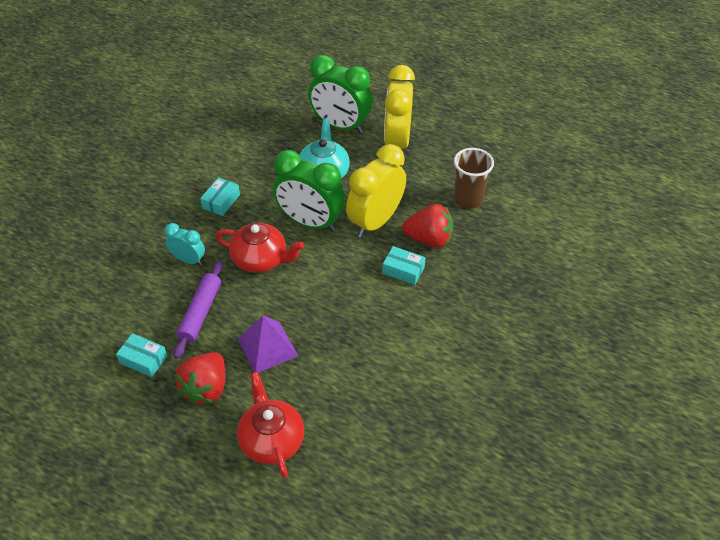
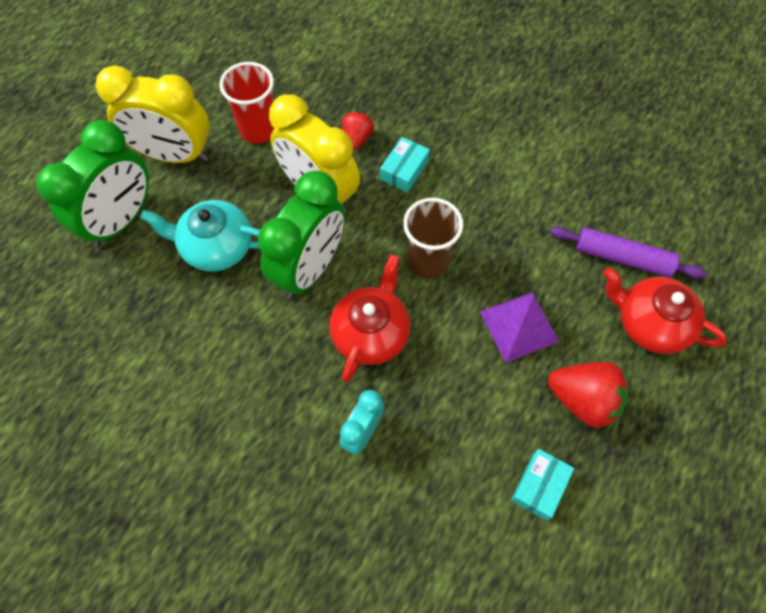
camera: 85 degrees left, 15 degrees up
purple rolling pin [173,260,223,359] -> purple rolling pin moved to [550,226,706,279]
turquoise box [200,177,240,216] -> none
red teapot [237,372,304,478] -> red teapot turned 45 degrees clockwise [603,267,727,354]
red strawberry [402,204,453,248] -> red strawberry [342,112,374,150], size x0.60
brown cup [454,148,494,209] -> brown cup moved to [403,198,463,279]
none -> red cup [219,62,274,143]

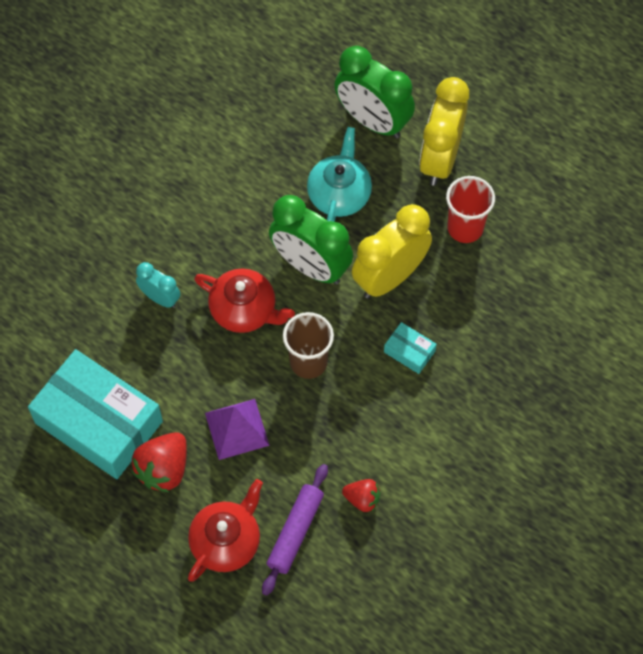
camera: 95 degrees right, 0 degrees up
red strawberry [342,112,374,150] -> red strawberry moved to [342,479,380,512]
turquoise box [511,449,574,521] -> turquoise box [28,349,163,479], size x2.43

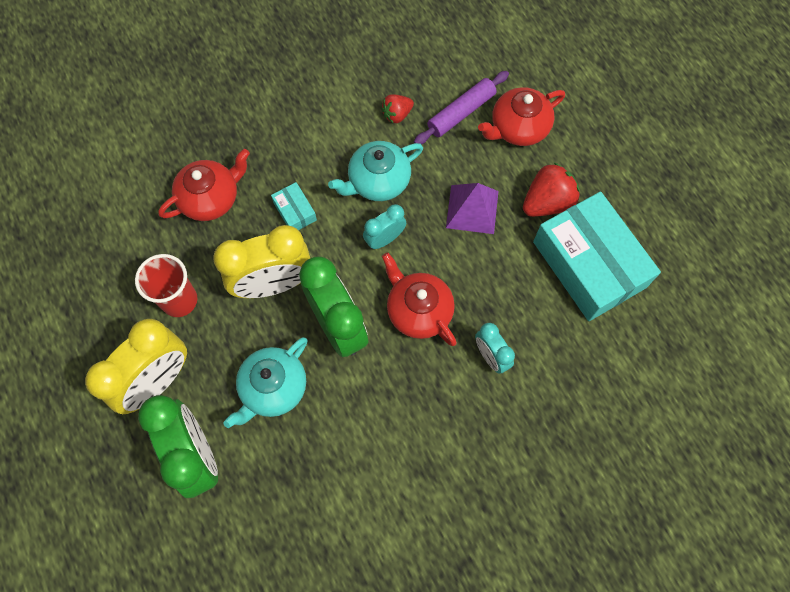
camera: 155 degrees left, 5 degrees up
brown cup [283,312,334,379] -> turquoise clock [363,204,406,249]
red strawberry [342,479,380,512] -> red strawberry turned 75 degrees counterclockwise [381,94,414,124]
none -> red teapot [159,149,250,221]
none -> turquoise teapot [328,141,423,201]

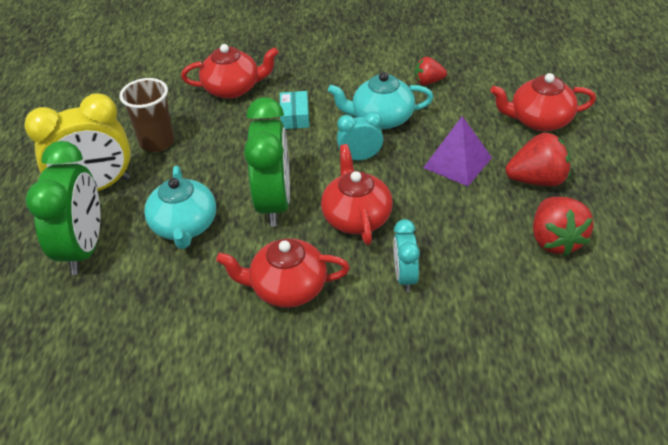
camera: 30 degrees right, 25 degrees down
red cup [135,254,197,317] -> brown cup [119,78,174,152]
yellow clock [213,225,310,298] -> none
turquoise teapot [223,337,308,428] -> turquoise teapot turned 75 degrees counterclockwise [144,166,216,249]
purple rolling pin [414,71,509,145] -> none
turquoise box [533,192,661,321] -> red strawberry [533,197,594,256]
none -> red teapot [216,238,350,308]

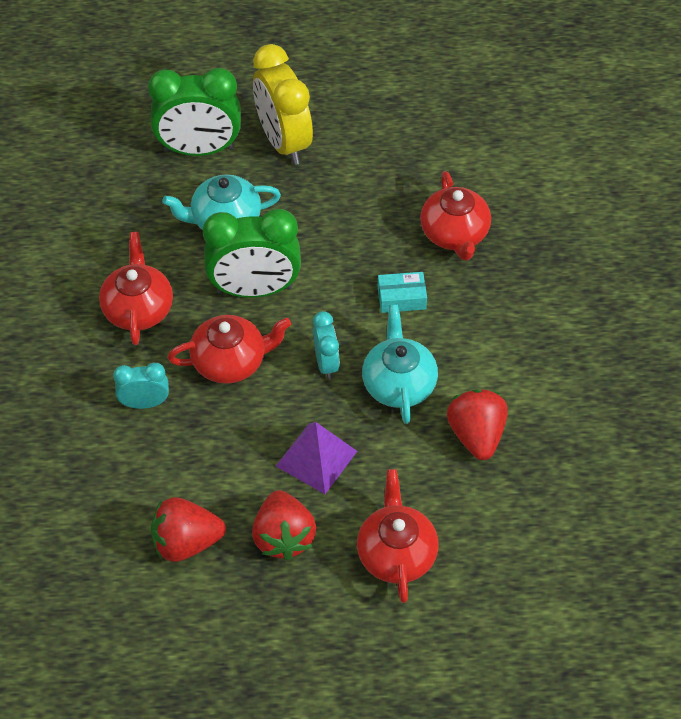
camera: 85 degrees right, 10 degrees up
brown cup [119,78,174,152] -> none
red strawberry [415,57,447,85] -> red strawberry [447,389,508,460], size x1.67

